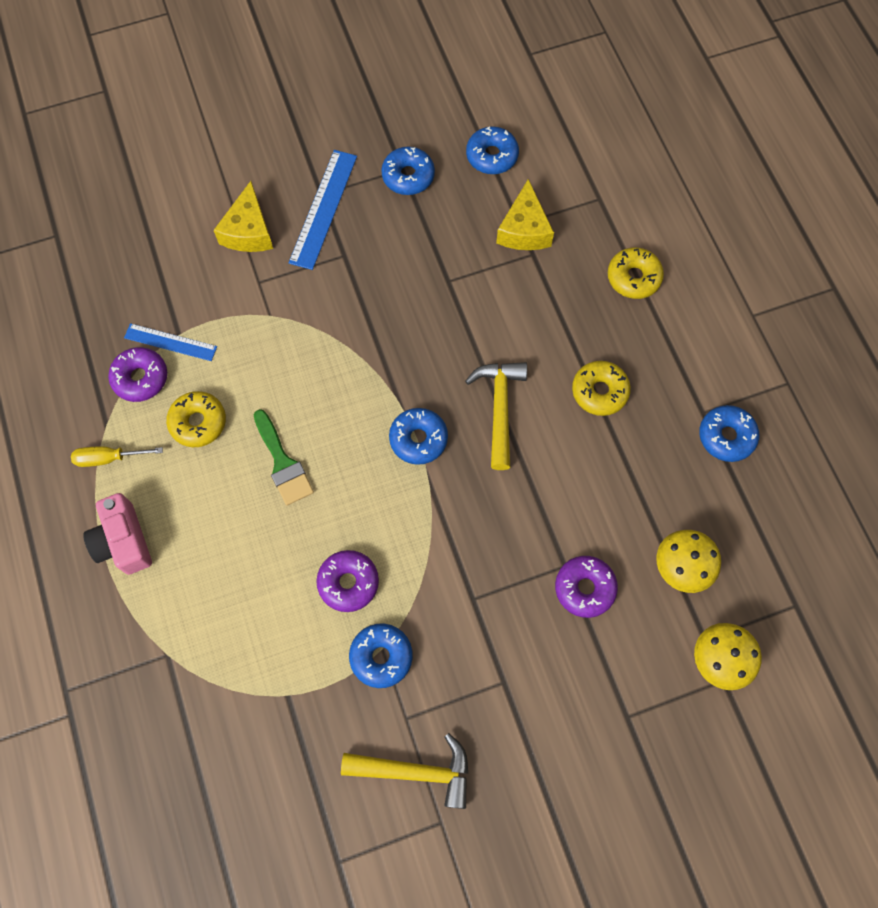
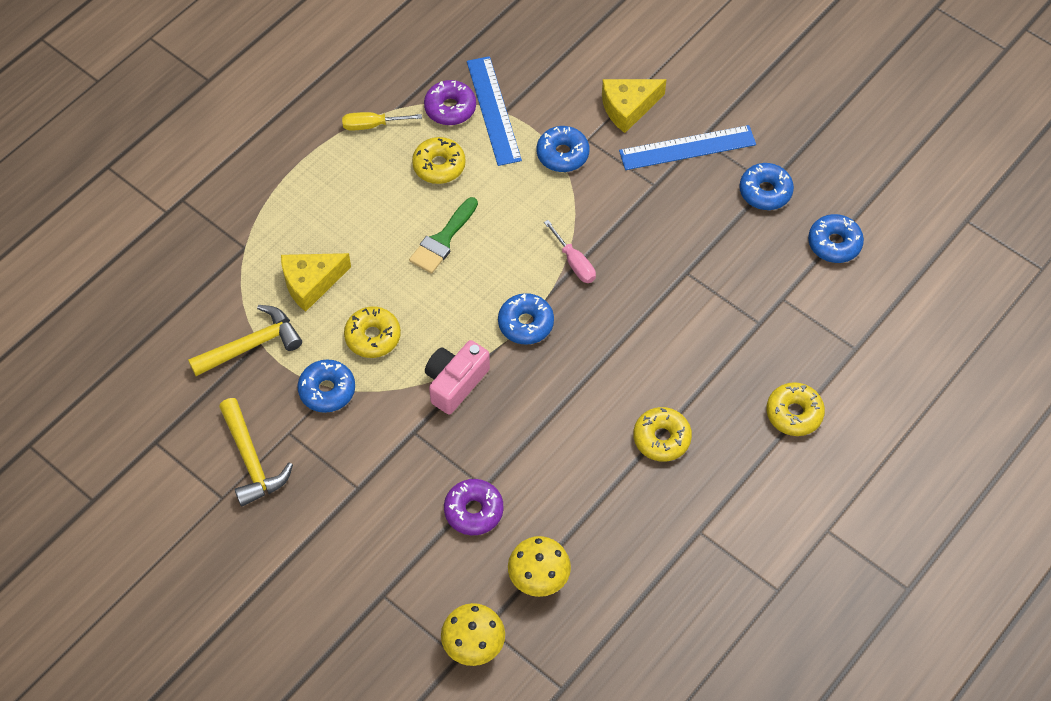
camera: 60 degrees right, 10 degrees down
yellow screwdriver [71,446,163,467] -> yellow screwdriver turned 60 degrees counterclockwise [342,112,422,131]
pink camera [83,493,152,575] -> pink camera moved to [425,340,490,415]
blue ruler [124,323,217,361] -> blue ruler [467,56,522,166], size x1.56
purple donut [316,550,379,612] -> yellow donut [344,307,401,358]
yellow hammer [465,362,527,470] -> yellow hammer moved to [188,305,302,376]
yellow cheese [496,179,554,250] -> yellow cheese moved to [281,253,351,312]
blue donut [699,405,759,462] -> blue donut moved to [537,126,589,172]
none -> pink screwdriver [544,220,596,283]

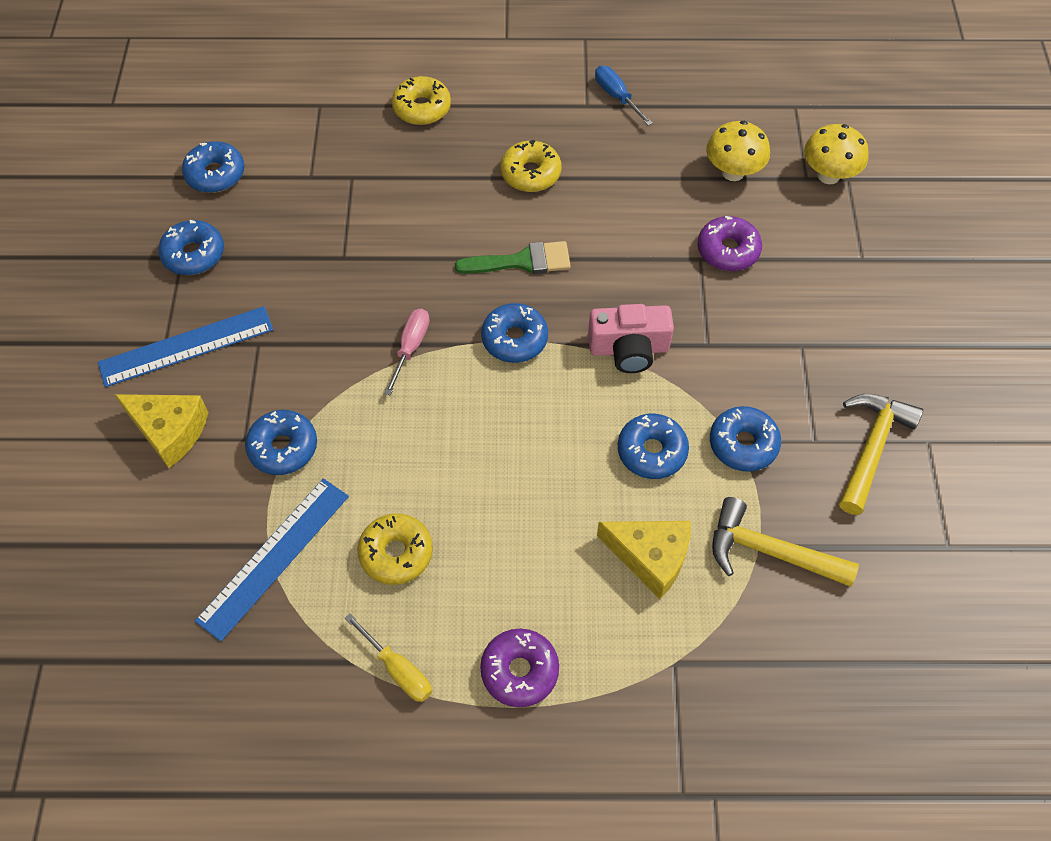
camera: 130 degrees left, 0 degrees up
yellow donut [344,307,401,358] -> blue donut [618,414,689,479]
green brush [409,197,478,274] -> green brush moved to [455,241,571,274]
purple donut [424,80,476,125] -> purple donut moved to [480,629,559,707]
blue ruler [619,125,756,170] -> blue ruler turned 60 degrees counterclockwise [98,306,273,387]
none -> blue screwdriver [595,66,653,126]

